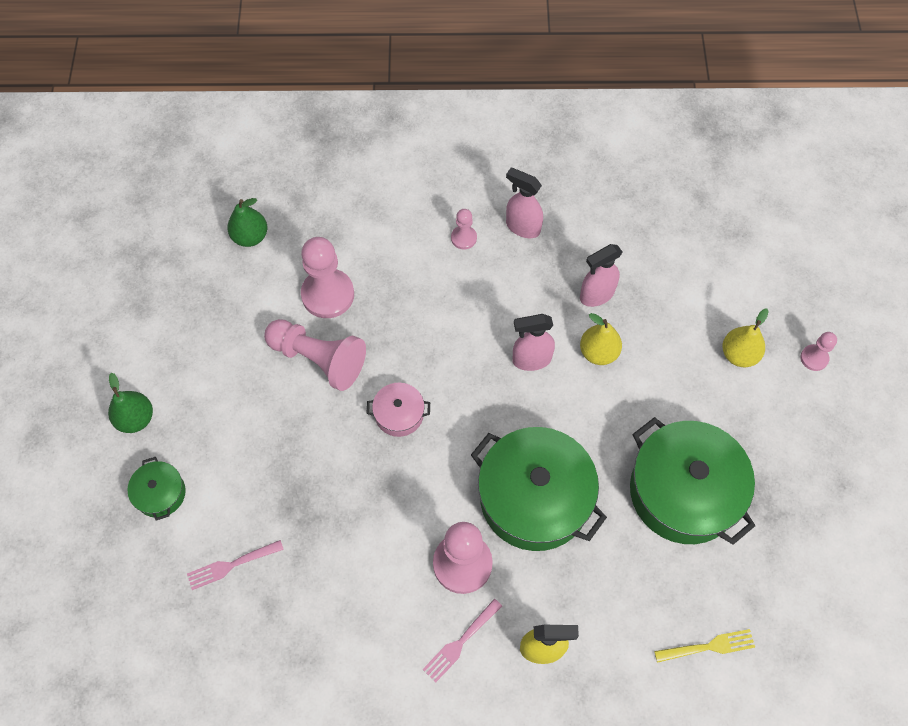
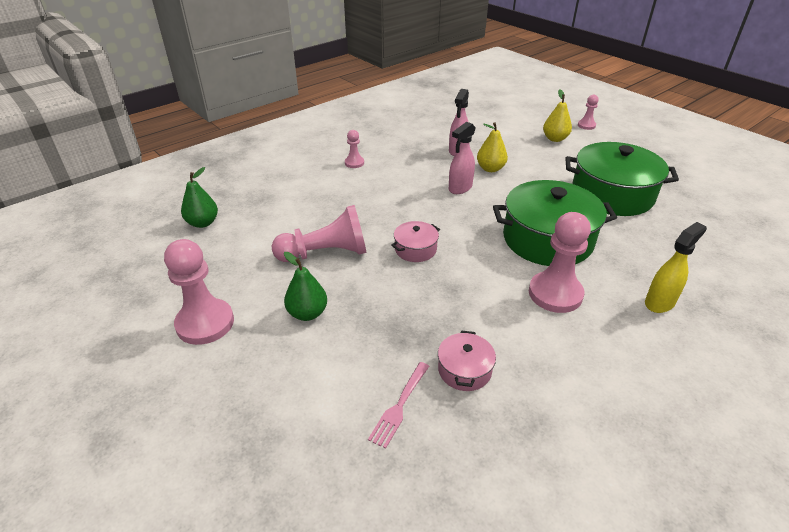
camera: 40 degrees left, 25 degrees down
green pear [108,373,153,433] -> green pear moved to [284,252,327,321]
green pot [127,457,186,521] -> none
pink pawn [301,237,354,318] -> pink pawn moved to [164,239,234,345]
pink fork [423,599,502,683] -> none
pink spray bottle [506,168,543,238] -> none
yellow fork [654,629,755,663] -> none
none -> pink pot [438,331,496,391]

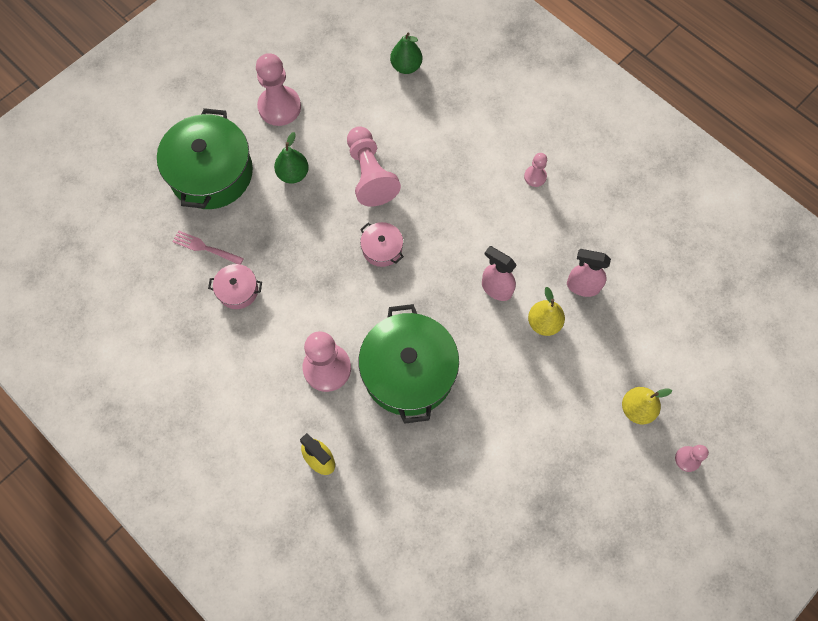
camera: 85 degrees right, 30 degrees up
green pot [565,142,679,216] -> green pot moved to [157,108,253,209]

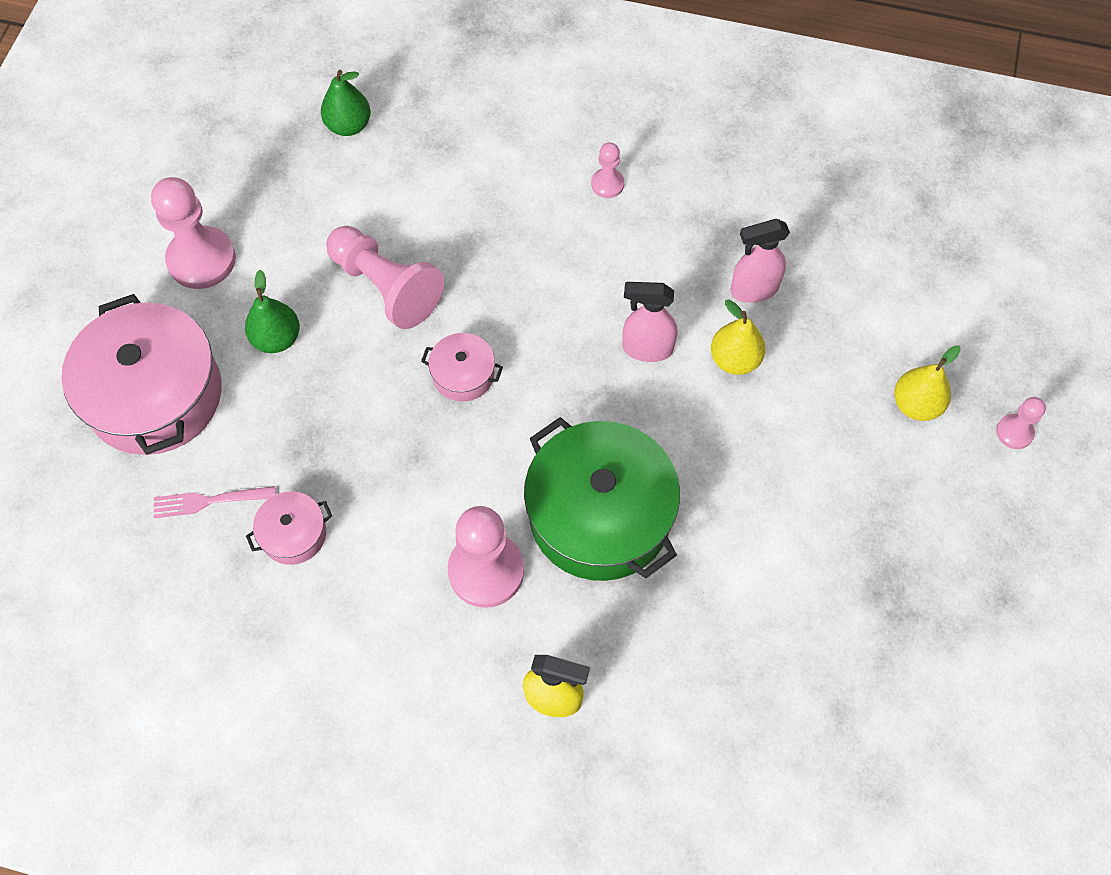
camera: 30 degrees left, 5 degrees down
green pot [157,108,253,209] -> pink pot [62,294,222,455]

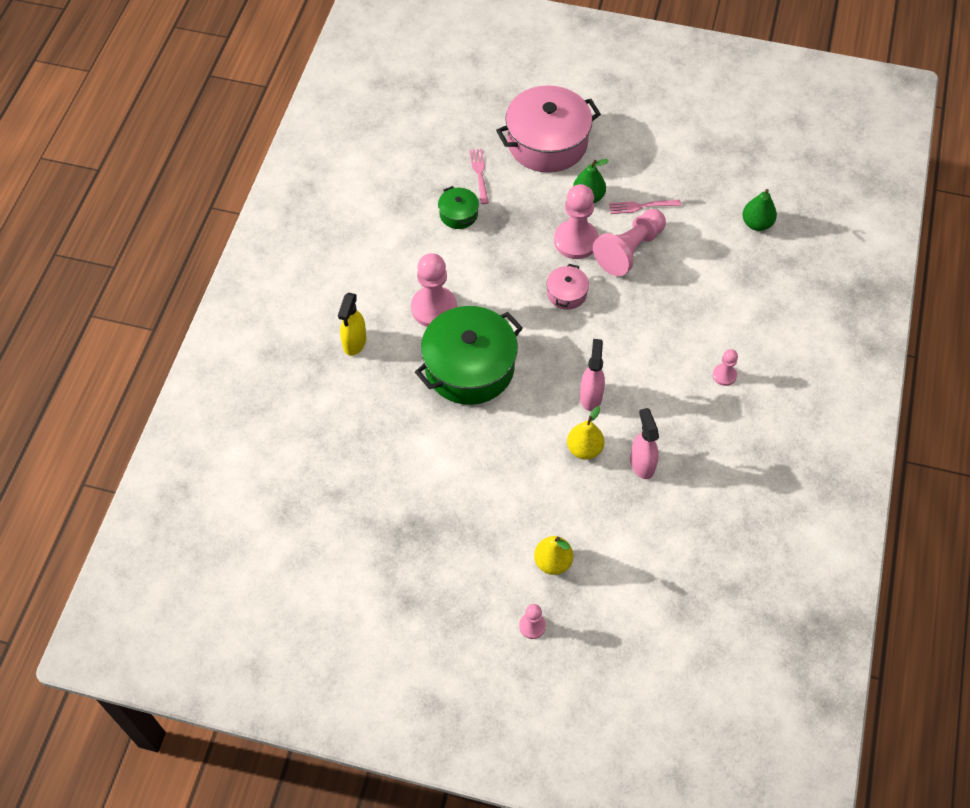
camera: 90 degrees right, 5 degrees down
pink pawn [151,177,236,289] -> pink pawn moved to [554,184,599,259]
pink pot [246,492,332,565] -> green pot [438,186,479,229]
none -> pink fork [609,200,681,214]

